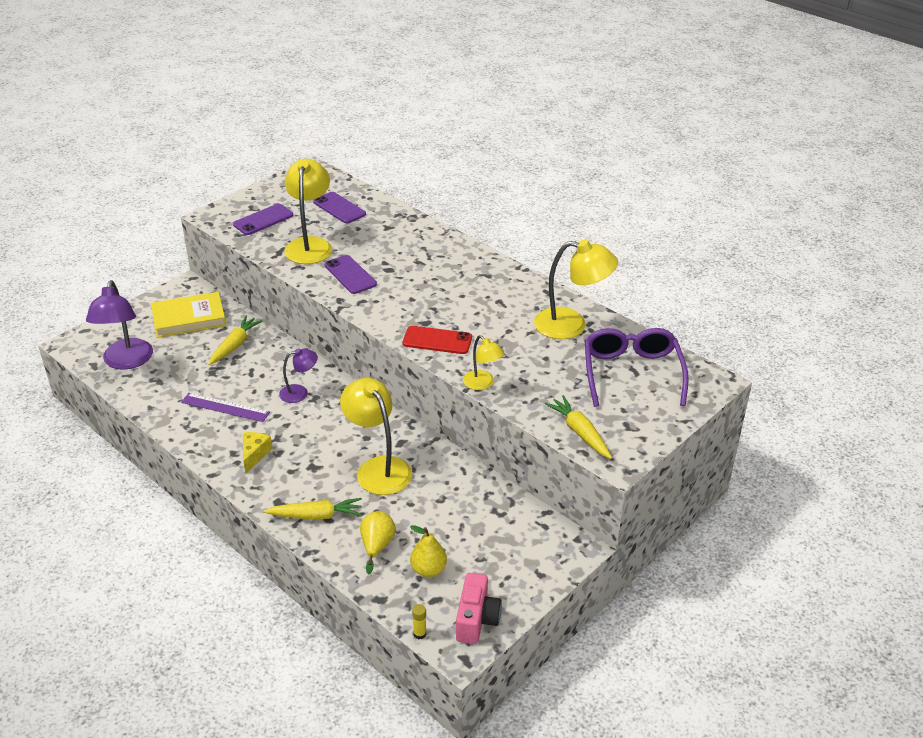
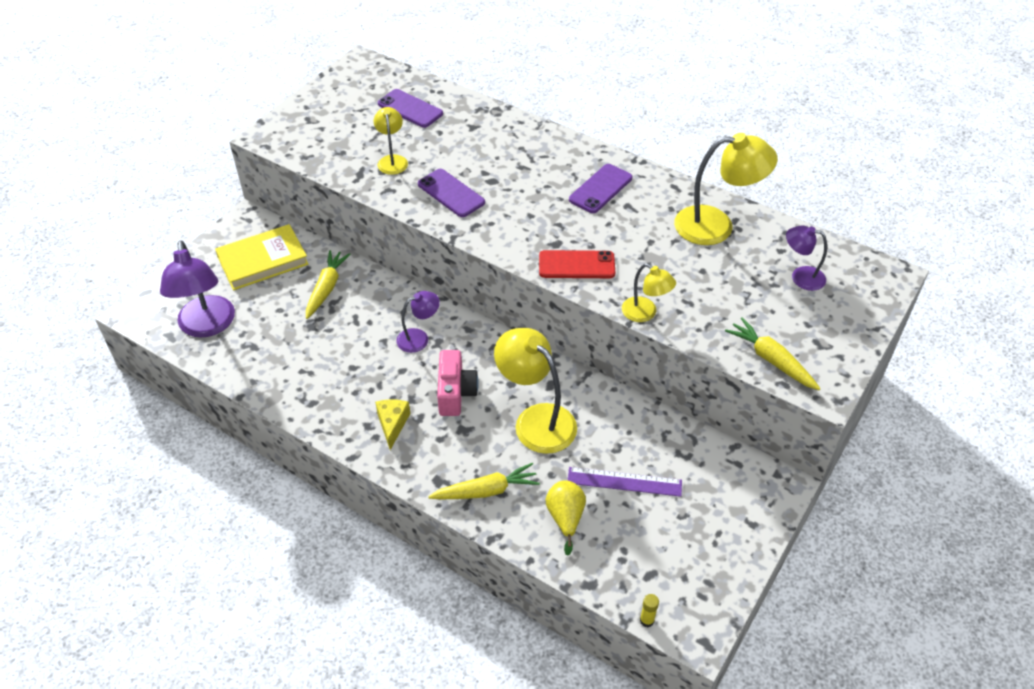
camera: 10 degrees left, 10 degrees up
purple ruler [181,393,270,422] -> purple ruler moved to [567,467,682,497]
purple phone [233,204,293,235] -> purple phone moved to [569,164,632,213]
yellow lamp [284,159,332,264] -> yellow lamp [374,107,408,175], size x0.56
yellow pear [410,525,447,577] -> none
pink camera [456,573,502,644] -> pink camera moved to [437,350,479,416]
purple glasses [585,328,689,407] -> purple lamp [786,226,827,291]

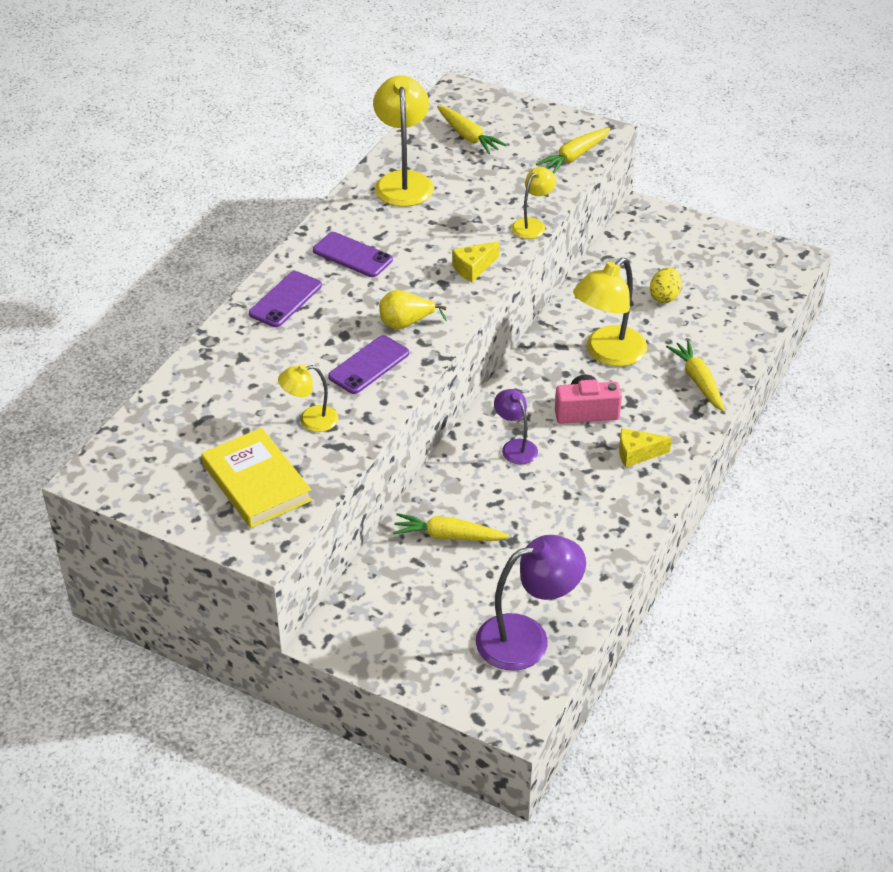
camera: 95 degrees left, 5 degrees down
yellow book [215,224,309,290] -> yellow book moved to [201,428,312,528]
purple phone [378,89,443,128] -> purple phone moved to [249,271,322,327]
red phone [539,250,615,278] -> yellow cheese [452,241,499,282]
yellow pear [545,480,586,556] -> yellow pear moved to [379,290,447,330]
purple ruler [567,467,682,497] -> yellow egg [650,267,682,303]
yellow glue stick [640,594,659,627] -> none
purple lamp [786,226,827,291] -> yellow carrot [437,106,507,154]

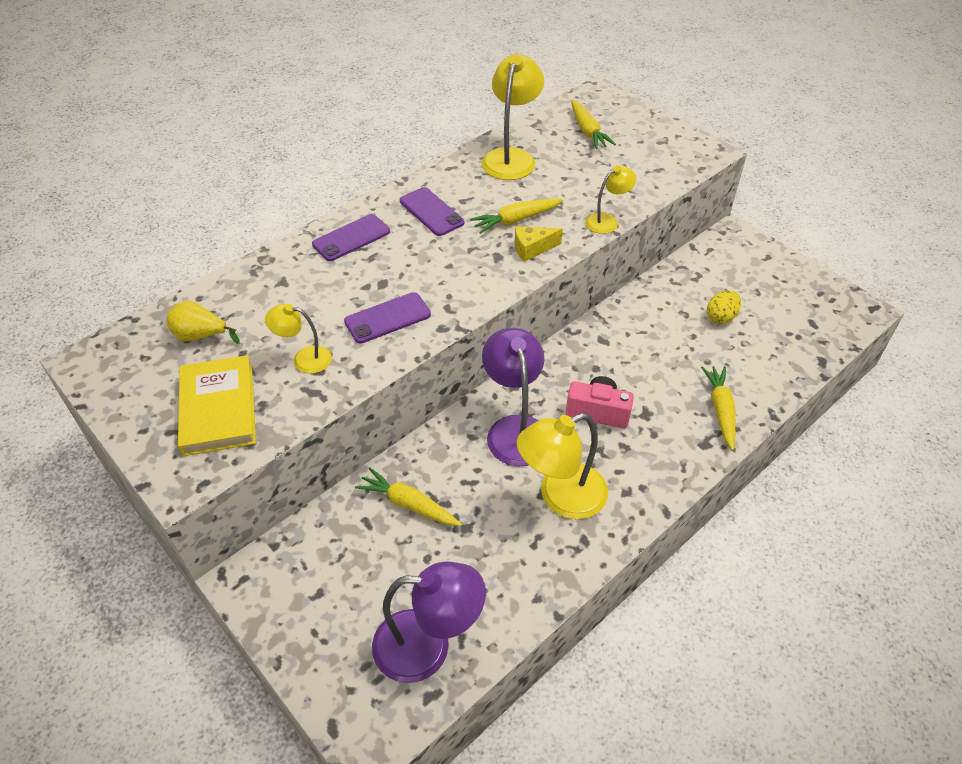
camera: 20 degrees right, 5 degrees up
yellow pear [379,290,447,330] -> yellow pear moved to [166,301,240,344]
purple lamp [494,389,538,465] -> purple lamp [482,328,544,466], size x1.80
yellow carrot [536,128,610,173] -> yellow carrot moved to [470,198,563,234]
yellow lamp [573,258,647,366] -> yellow lamp moved to [517,413,608,519]
yellow cheese [619,428,672,467] -> none

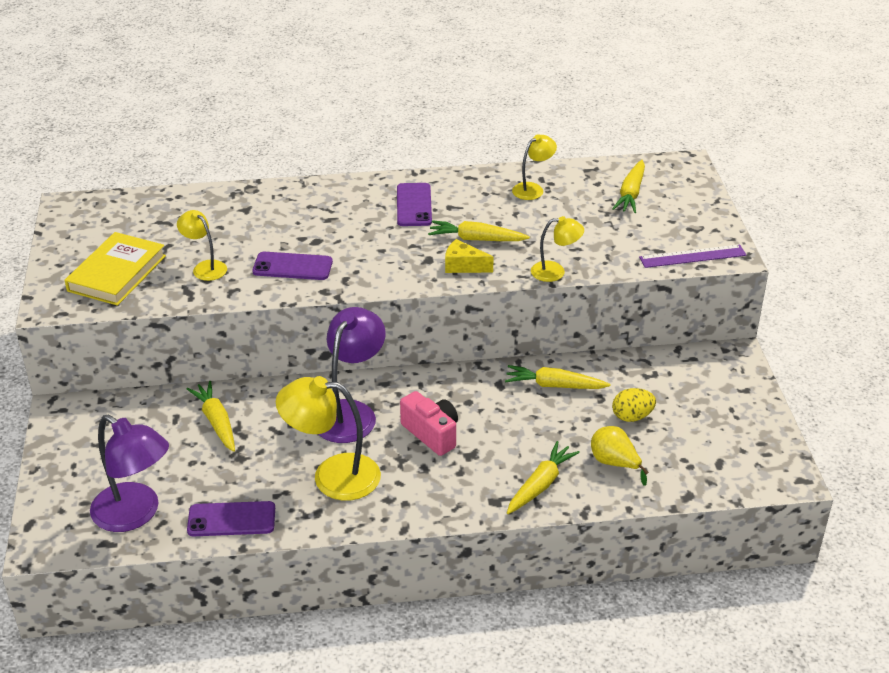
camera: 35 degrees right, 10 degrees down
yellow pear [166,301,240,344] -> yellow pear moved to [591,426,649,486]
purple phone [312,214,390,261] -> purple phone moved to [187,501,275,536]
yellow lamp [482,54,544,180] -> yellow lamp [512,134,557,200], size x0.56
none -> yellow carrot [505,365,610,389]
none -> purple ruler [639,244,746,268]

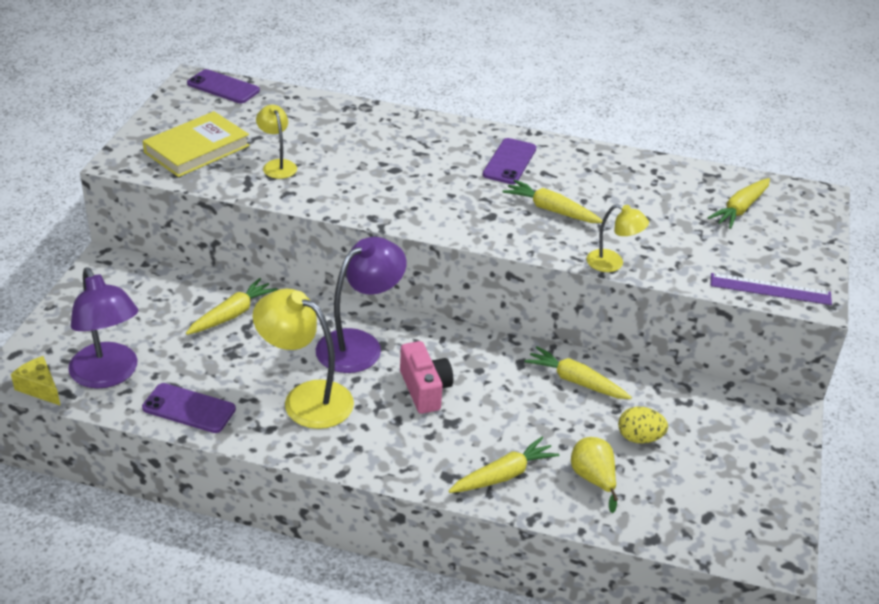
camera: 20 degrees right, 0 degrees up
yellow carrot [187,381,235,452] -> yellow carrot turned 45 degrees clockwise [186,278,277,335]
purple phone [252,252,333,280] -> purple phone moved to [187,69,260,103]
yellow cheese [445,239,494,273] -> yellow cheese moved to [11,356,61,406]
yellow lamp [512,134,557,200] -> none

